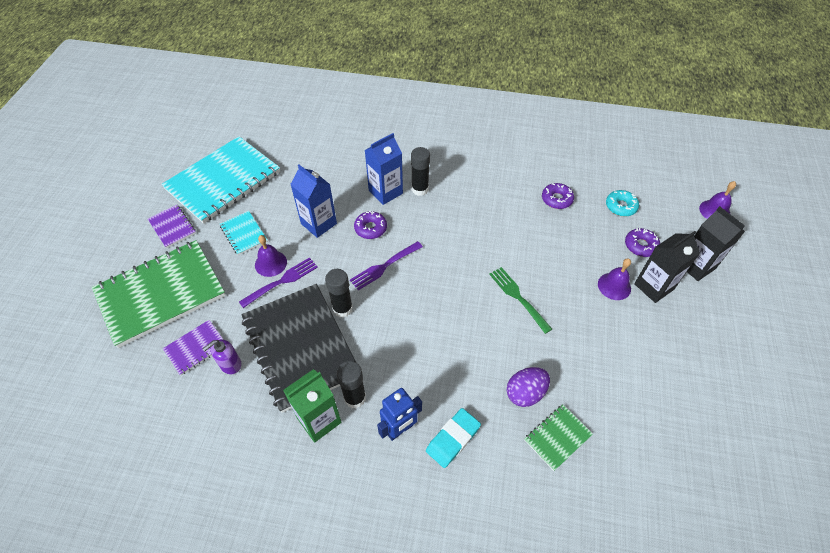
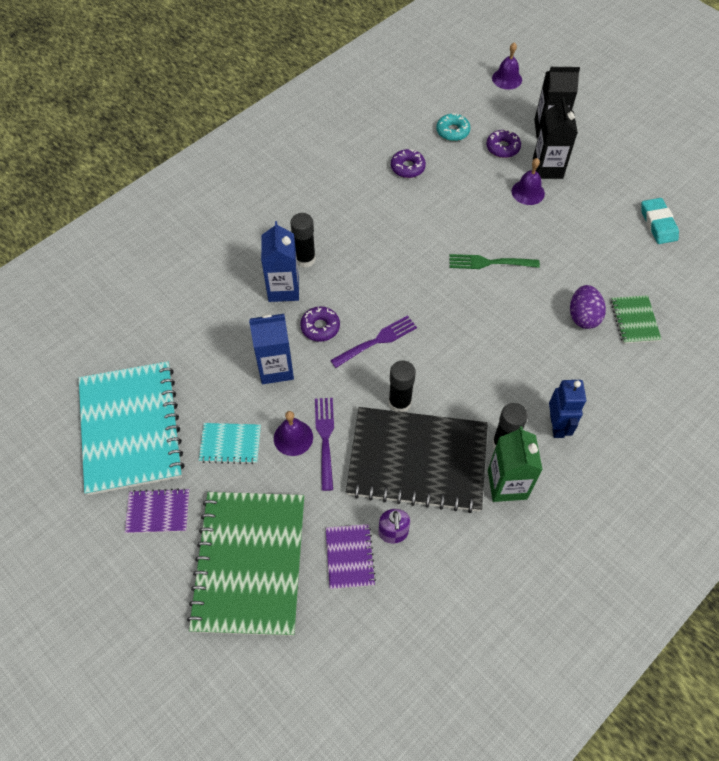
camera: 55 degrees left, 5 degrees up
purple fork [350,241,423,290] -> purple fork turned 120 degrees counterclockwise [330,315,417,368]
turquoise eraser [426,408,481,468] -> turquoise eraser moved to [641,198,679,244]

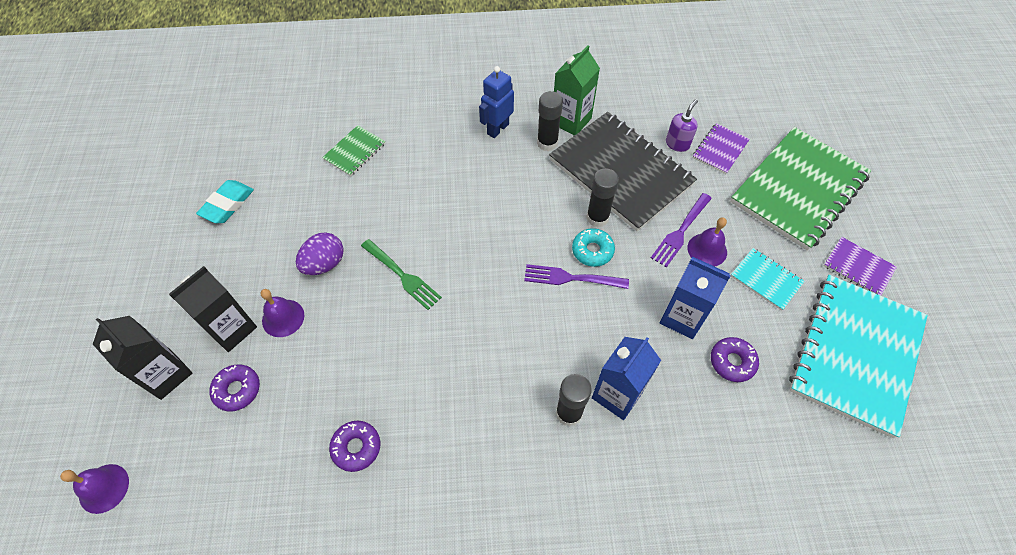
camera: 140 degrees left, 0 degrees up
purple donut [300,306,340,342] -> purple donut moved to [711,337,759,382]
turquoise donut [436,113,470,141] -> turquoise donut moved to [572,228,615,267]
purple egg [570,285,606,329] -> purple egg moved to [296,233,344,275]

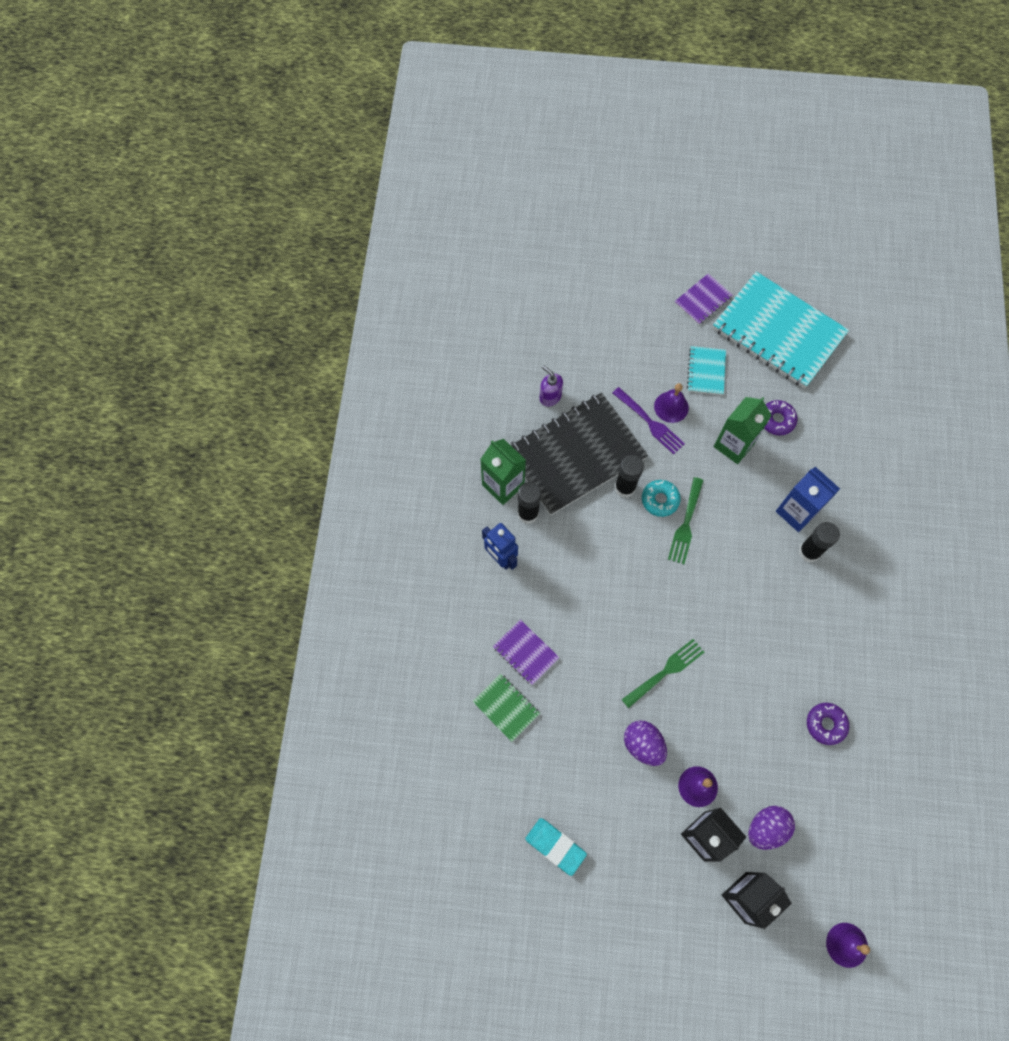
camera: 80 degrees left, 10 degrees up
purple donut [209,365,260,411] -> purple egg [748,806,795,850]
purple fork [524,264,629,289] -> green fork [668,477,703,564]
blue carton [660,256,731,339] -> green carton [714,397,772,464]
purple notebook [693,123,750,174] -> purple notebook moved to [493,620,559,685]
green notebook [730,127,871,251] -> none
turquoise notebook [731,248,805,311] -> turquoise notebook turned 45 degrees counterclockwise [687,346,726,395]

